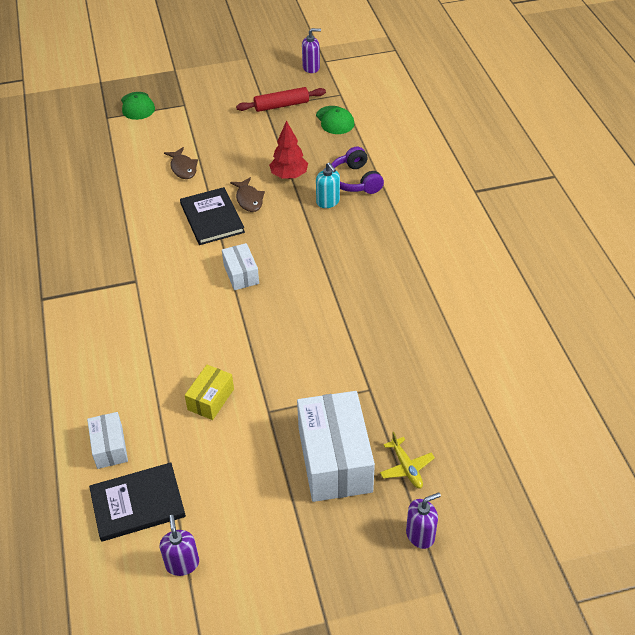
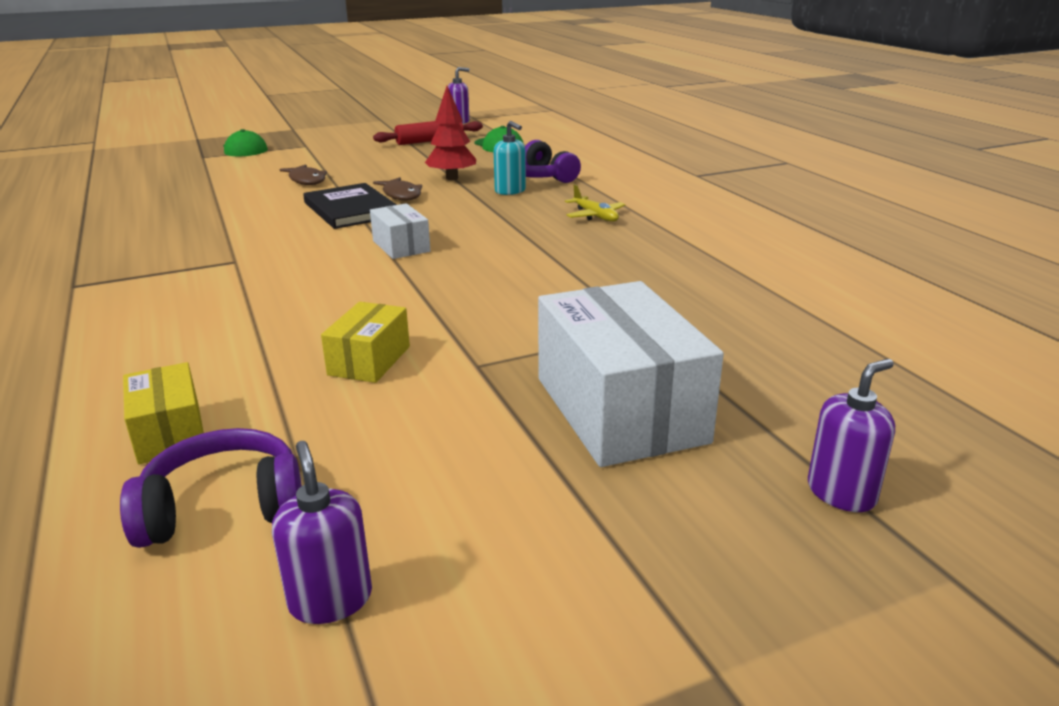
camera: 10 degrees left, 20 degrees down
white box [87,412,128,469] -> yellow box [123,362,204,464]
black book [89,463,186,542] -> purple headphones [120,428,302,548]
yellow plane [380,432,435,488] -> yellow plane moved to [565,184,625,222]

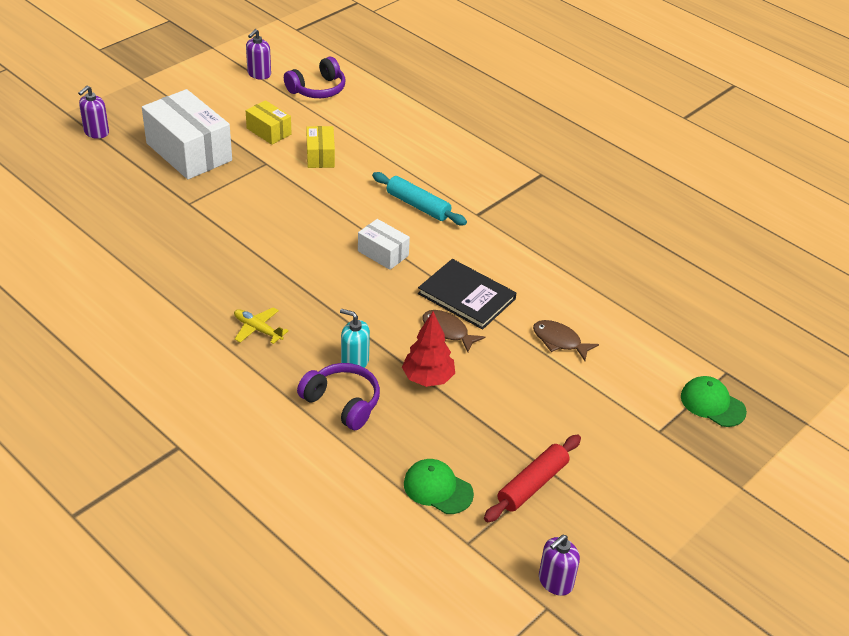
camera: 155 degrees right, 15 degrees up
yellow box [123,362,204,464] -> yellow box moved to [246,100,292,145]
purple soap dispenser [272,441,372,624] -> purple soap dispenser turned 75 degrees clockwise [246,29,271,80]
none -> turquoise rolling pin [372,172,467,225]

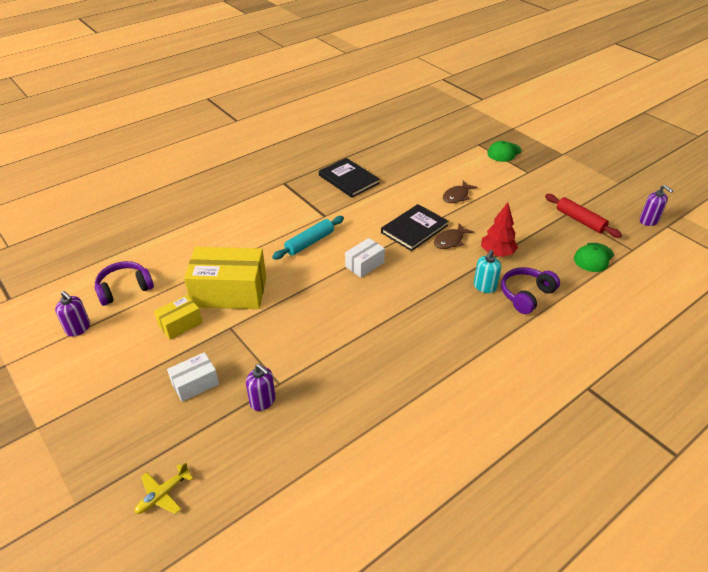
camera: 80 degrees left, 0 degrees up
purple soap dispenser [78,86,109,139] -> purple soap dispenser moved to [246,364,276,411]
white box [142,89,232,179] -> white box [167,352,219,402], size x0.51
yellow plane [234,307,289,344] -> yellow plane moved to [134,462,193,514]
purple headphones [284,56,345,98] -> purple headphones turned 90 degrees counterclockwise [94,261,154,306]
yellow box [306,126,335,168] -> yellow box [184,247,266,309], size x1.95
none -> black book [319,158,380,198]

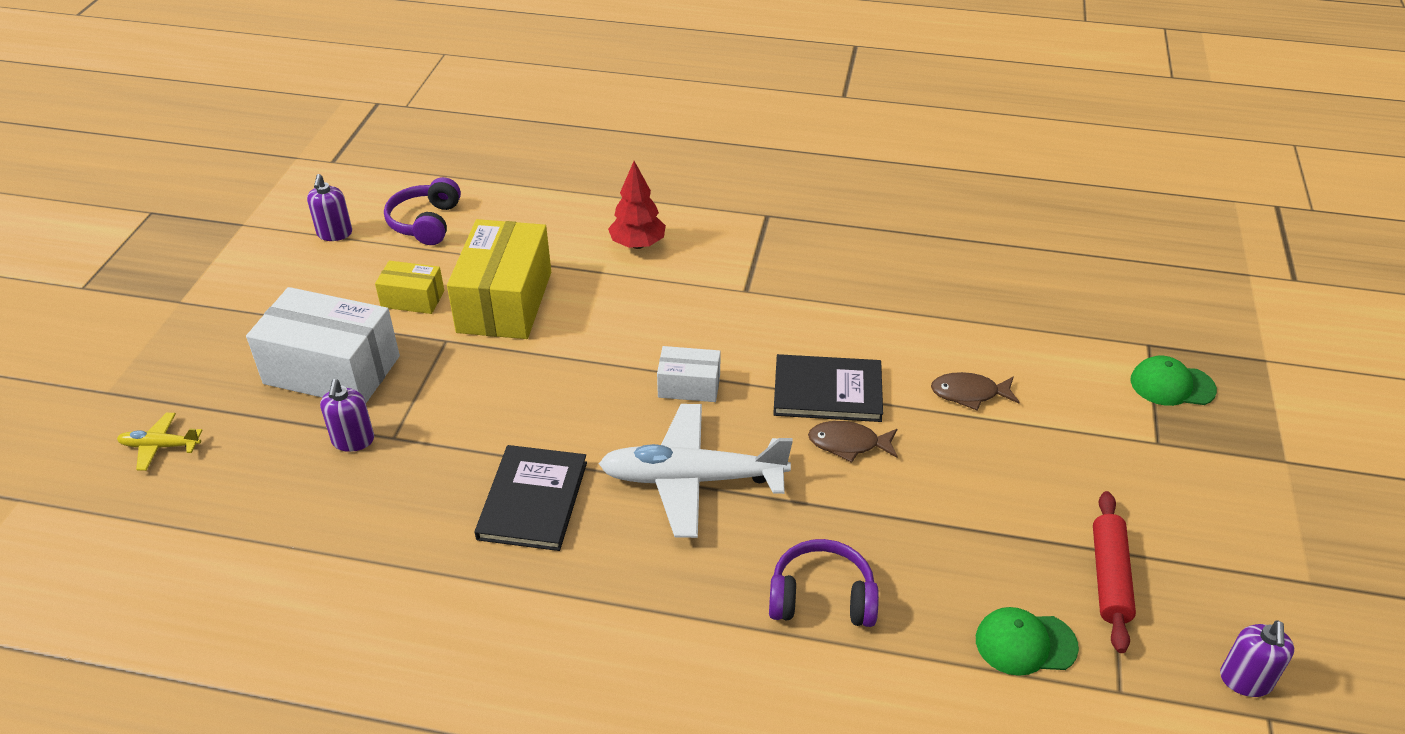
camera: 50 degrees right, 0 degrees up
purple headphones [94,261,154,306] -> purple headphones turned 105 degrees counterclockwise [384,177,461,245]
white box [167,352,219,402] -> white box [246,287,400,403], size x1.95
yellow box [184,247,266,309] -> yellow box turned 45 degrees clockwise [447,219,551,339]
turquoise rolling pin [272,216,344,260] -> none
black book [319,158,380,198] -> black book moved to [474,445,587,551]
turquoise soap dispenser [474,250,501,293] -> none
red tree [481,202,518,257] -> red tree moved to [608,161,666,249]
none -> white plane [599,404,793,538]

